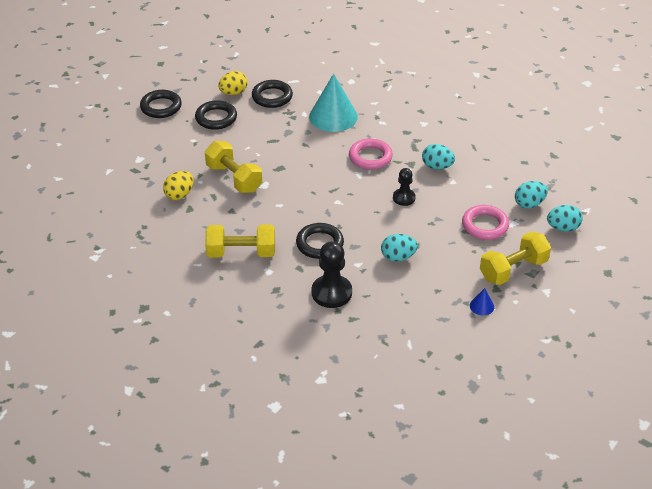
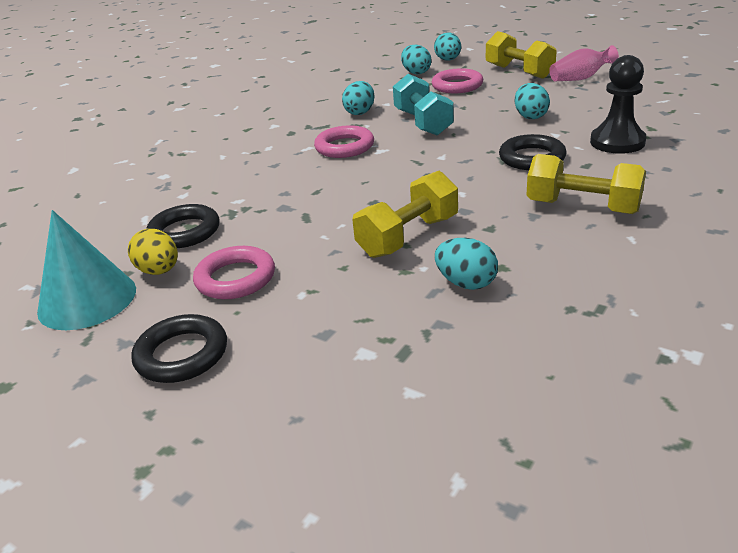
camera: 90 degrees left, 10 degrees down
yellow egg [163,171,194,200] -> turquoise egg [435,238,498,290]
black ring [195,100,237,130] -> pink ring [193,246,275,299]
yellow dumbbell [205,224,275,258] -> yellow dumbbell turned 60 degrees counterclockwise [526,154,646,214]
turquoise cone [309,74,358,132] -> turquoise cone moved to [37,210,136,330]
black pawn [393,168,416,206] -> turquoise dumbbell [393,74,454,136]
blue cone [470,288,494,315] -> pink vase [549,45,619,81]

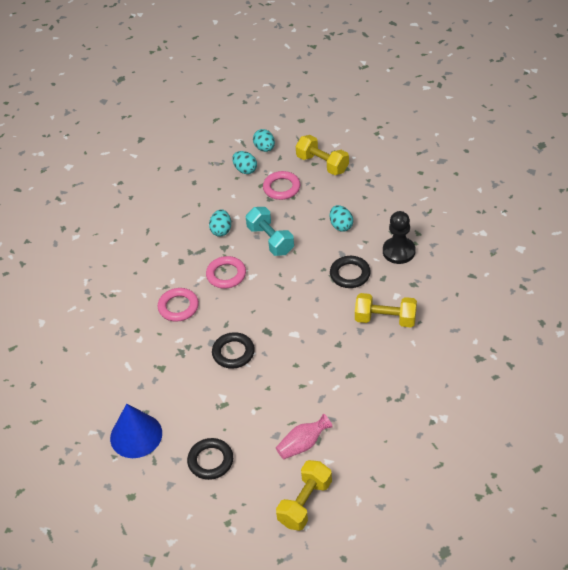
camera: 15 degrees left, 15 degrees up
turquoise cone [37,210,136,330] -> blue cone [110,404,162,458]
yellow egg [128,229,178,275] -> none
black ring [146,204,220,248] -> black ring moved to [212,332,255,369]
pink ring [193,246,275,299] -> pink ring moved to [158,288,199,322]
yellow dumbbell [352,171,458,258] -> yellow dumbbell moved to [276,460,332,531]
turquoise egg [435,238,498,290] -> none
pink vase [549,45,619,81] -> pink vase moved to [276,414,333,459]

